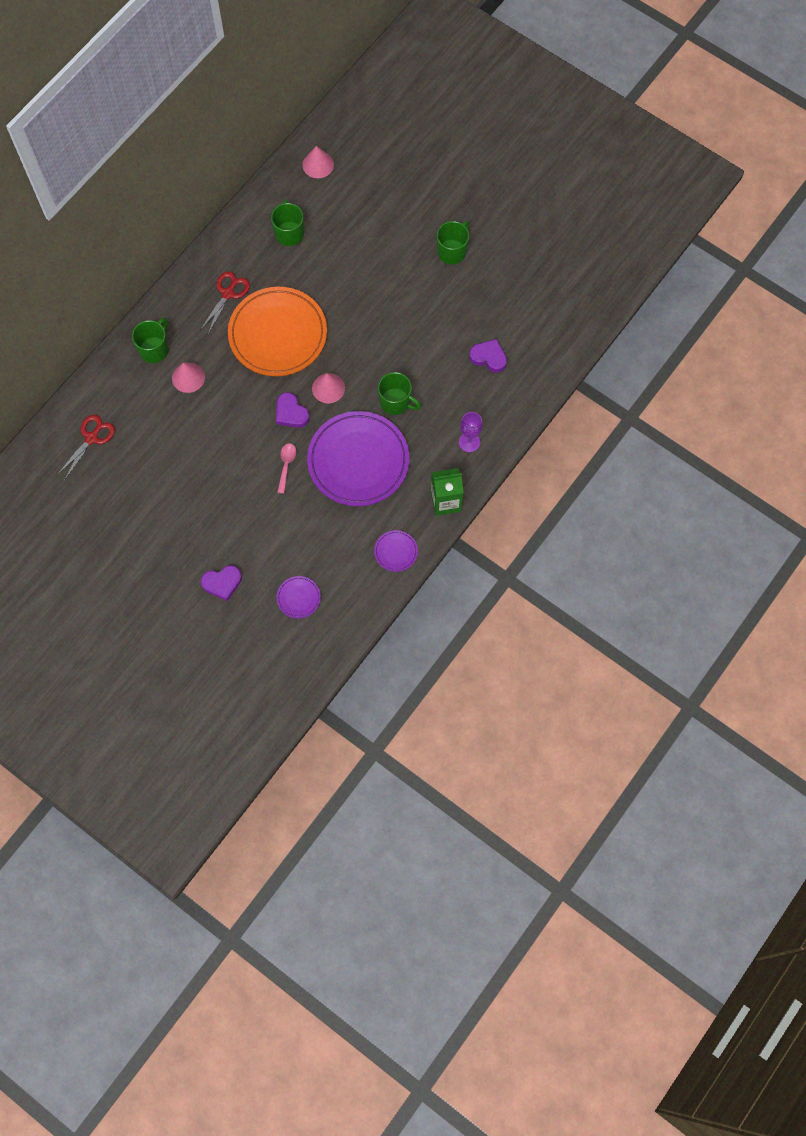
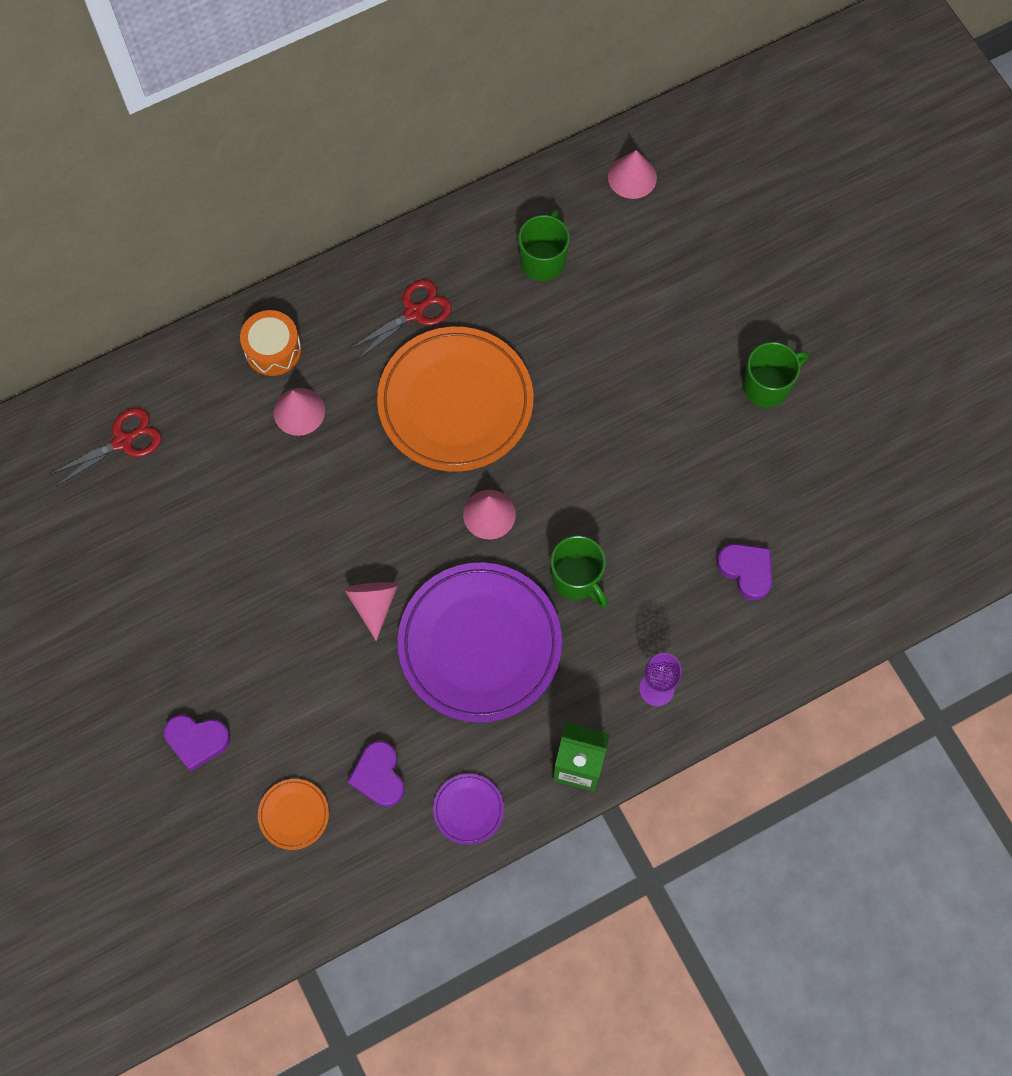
camera: 25 degrees right, 0 degrees up
green mug [132,318,169,363] -> orange drum [240,310,301,376]
purple heart [276,392,310,428] -> purple heart moved to [347,741,404,807]
purple plate [276,576,321,619] -> orange plate [258,779,329,850]
pink spoon [277,443,296,494] -> pink cone [344,582,398,641]

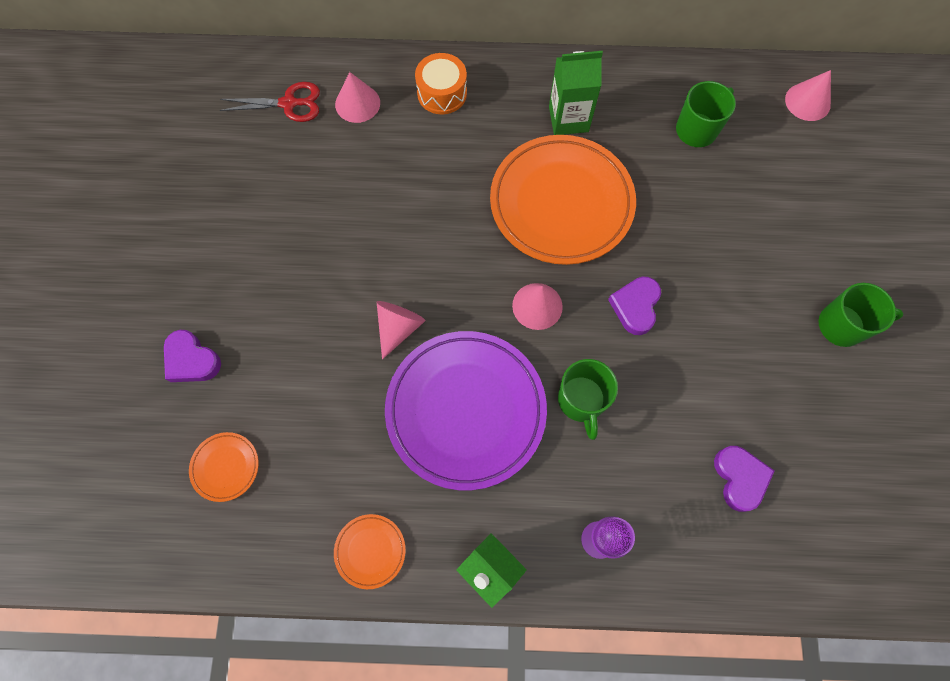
camera: 30 degrees right, 0 degrees up
pink cone [273,388,325,436] -> pink cone moved to [335,72,380,123]
purple heart [347,741,404,807] -> purple heart moved to [608,277,661,335]
red scissors [348,279,452,360] -> green carton [549,51,603,135]
purple plate [433,774,504,845] -> orange plate [334,514,406,589]

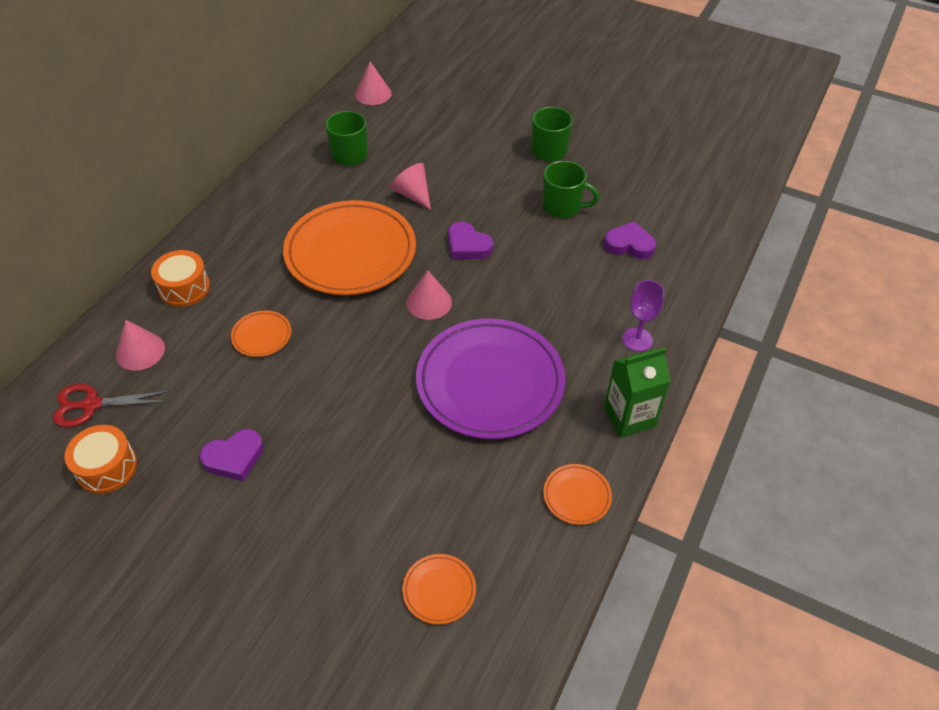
camera: 65 degrees left, 20 degrees down
purple heart [164,330,221,382] -> purple heart moved to [200,429,264,481]
red scissors [220,82,320,122] -> red scissors turned 120 degrees counterclockwise [53,384,169,427]
pink cone [377,301,426,359] -> pink cone moved to [390,163,431,210]
green carton [549,51,603,135] -> none
green mug [558,359,618,440] -> green mug moved to [543,161,599,218]
none -> orange drum [65,425,137,494]
none -> orange plate [231,310,291,357]

